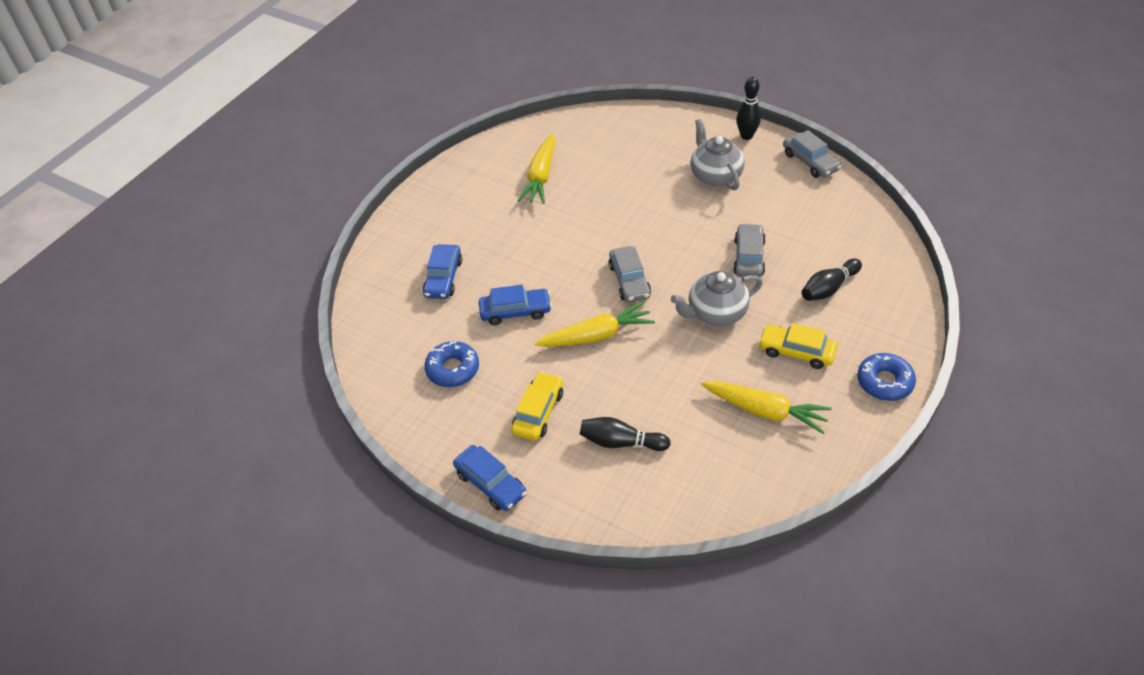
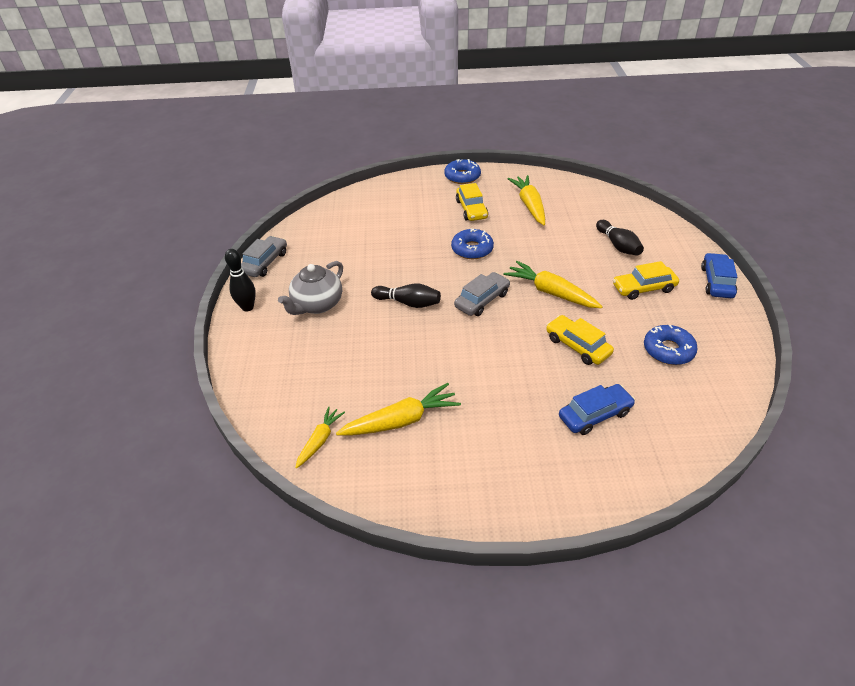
camera: 125 degrees left, 5 degrees down
blue car [479,285,552,325] -> yellow car [546,315,614,365]
grey teapot [671,271,763,326] -> blue donut [451,229,494,259]
grey car [733,223,766,277] -> none
black bowling pin [802,259,862,301] -> black bowling pin moved to [371,284,441,308]
none -> yellow carrot [295,406,345,469]

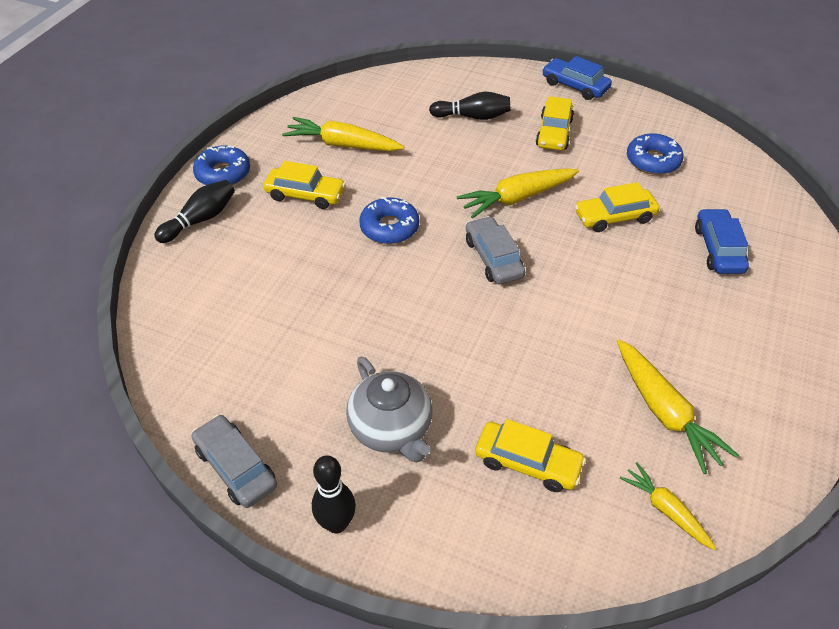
camera: 65 degrees left, 5 degrees up
yellow carrot [336,383,461,436] -> yellow carrot turned 150 degrees clockwise [617,339,739,474]
black bowling pin [371,284,441,308] -> black bowling pin moved to [154,180,235,243]
none -> yellow car [475,419,586,492]

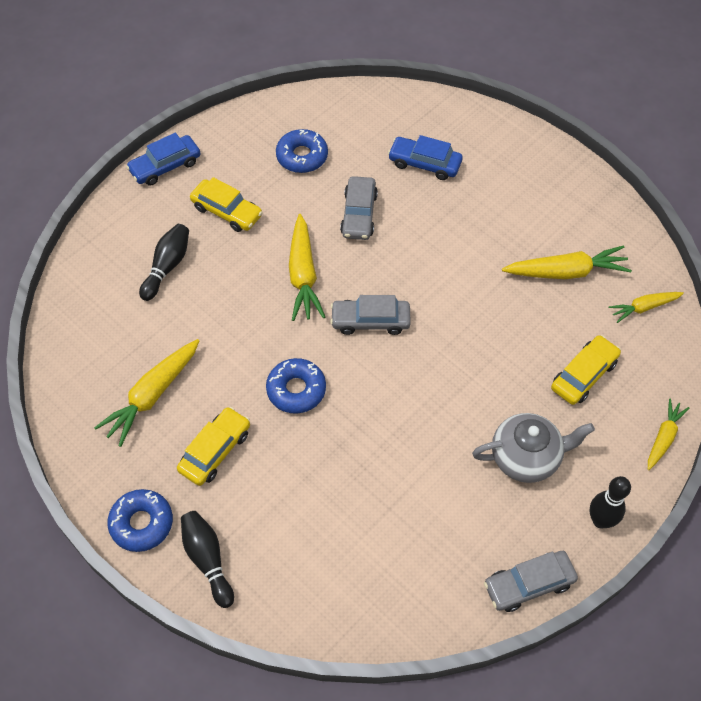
camera: 70 degrees left, 10 degrees up
yellow car [575,182,660,232] -> grey car [340,176,378,240]
none -> yellow carrot [648,399,690,470]

